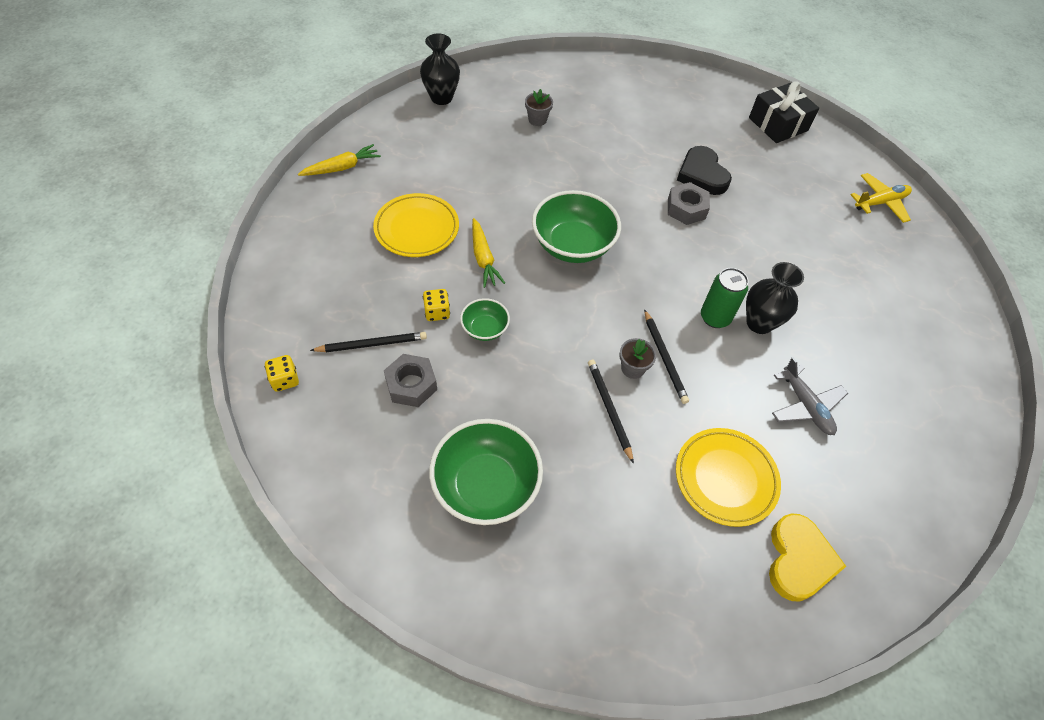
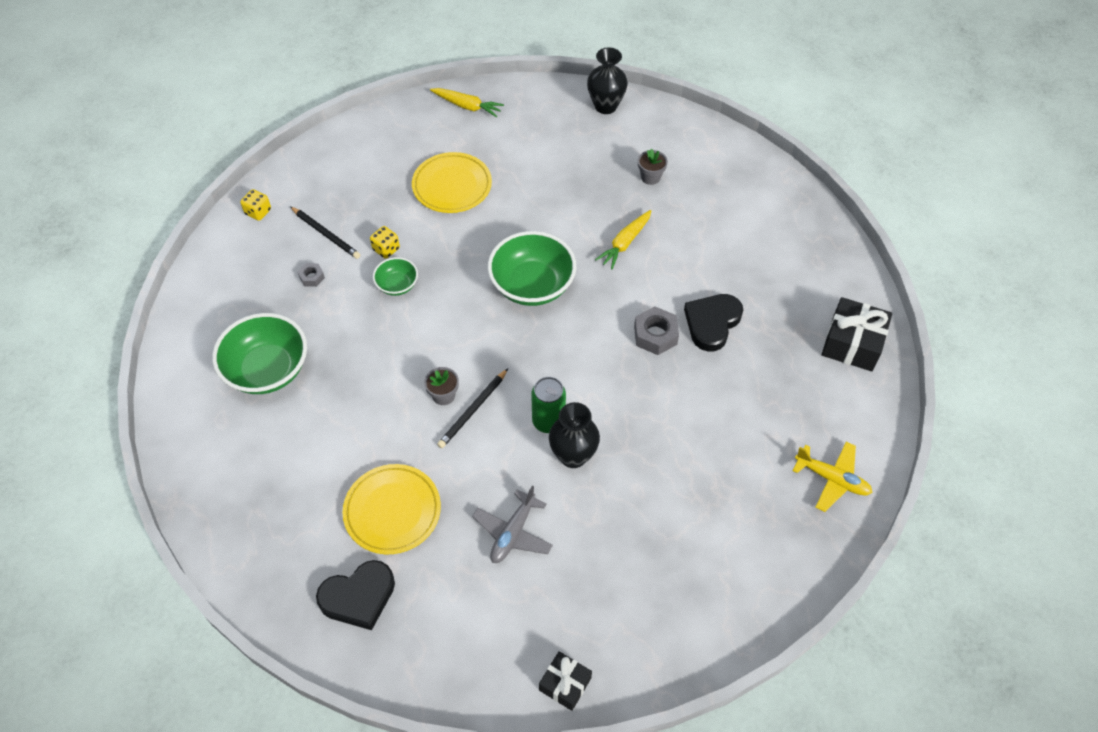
camera: 55 degrees right, 0 degrees up
grey nut [384,354,437,407] -> grey nut [298,263,325,287], size x0.56
yellow carrot [472,218,505,288] -> yellow carrot moved to [595,210,651,269]
black pencil [588,360,634,464] -> none
yellow heart [769,513,846,602] -> black heart [316,560,395,630]
none -> black gift [539,651,592,711]

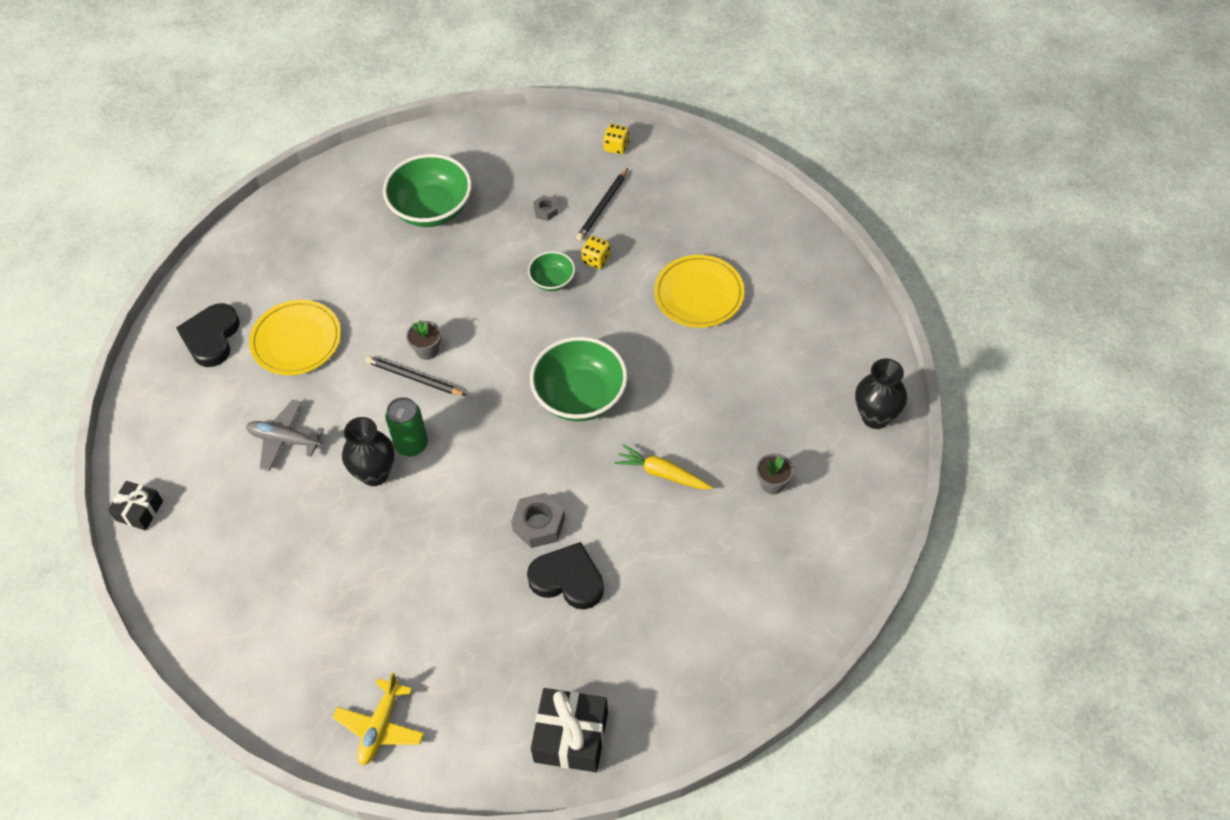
camera: 80 degrees right, 0 degrees up
black heart [316,560,395,630] -> black heart turned 45 degrees clockwise [176,303,240,367]
yellow carrot [430,88,504,118] -> none

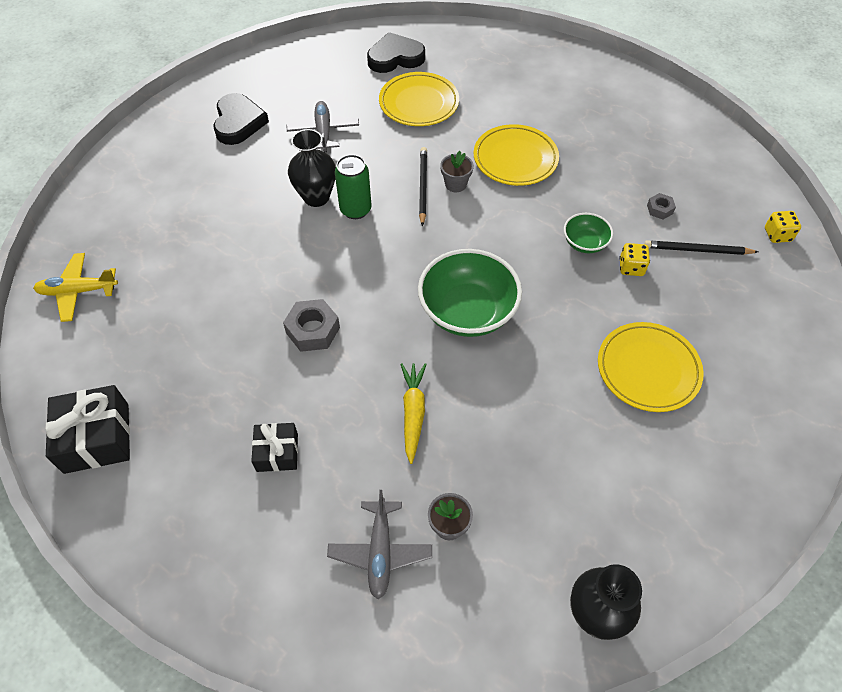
camera: 65 degrees right, 0 degrees up
black gift [108,481,163,531] -> black gift moved to [251,423,298,472]
green bowl [383,154,472,227] -> none
black heart [527,542,604,609] -> black heart moved to [213,93,269,145]
none -> grey plane [327,490,432,599]
none -> yellow plate [473,124,559,186]

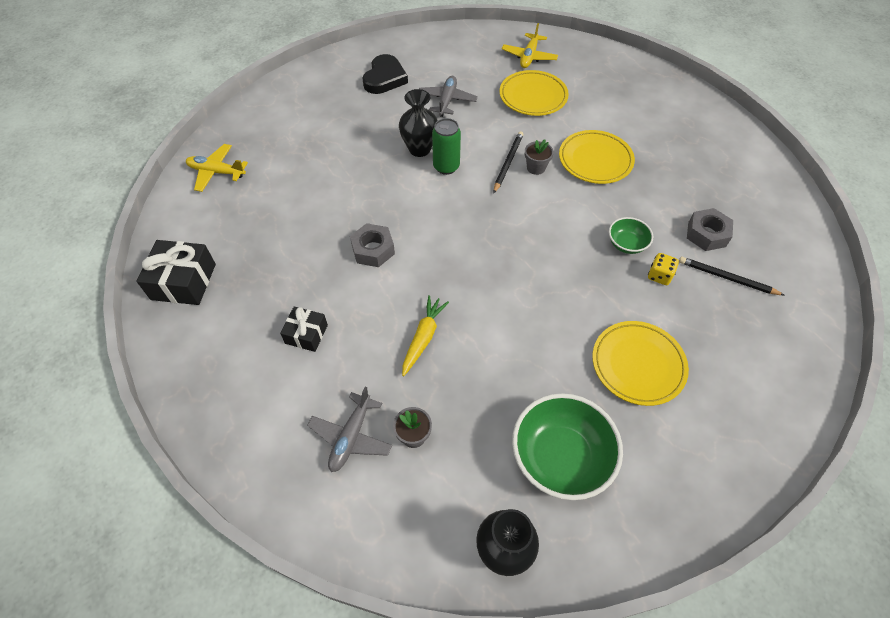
camera: 20 degrees right, 0 degrees up
black heart [367,32,425,73] -> yellow plane [502,23,558,68]
green bowl [418,249,522,337] -> green bowl moved to [512,393,623,500]
grey nut [647,193,676,219] -> grey nut [687,208,733,251], size x1.79
yellow dice [765,211,801,243] -> none

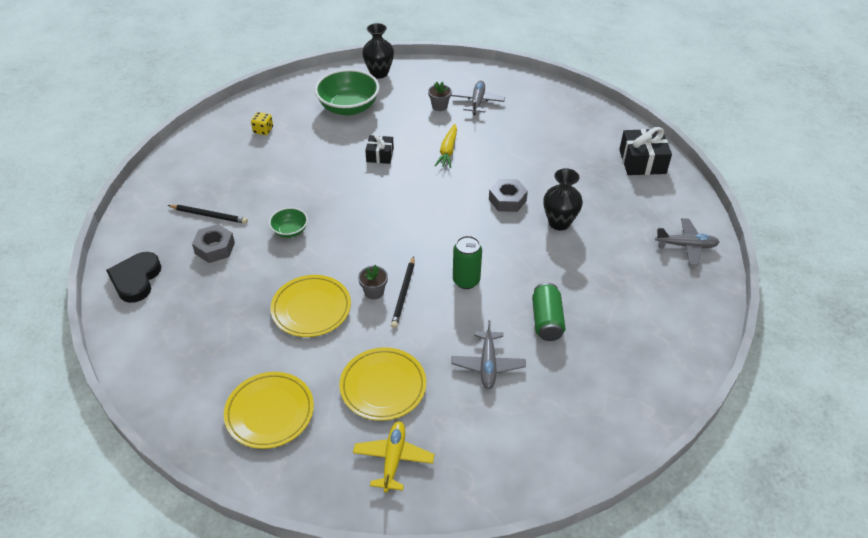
camera: 170 degrees right, 10 degrees down
yellow plane [186,144,248,192] -> grey plane [655,218,720,266]
black gift [280,306,328,352] -> black gift moved to [365,133,394,164]
black heart [362,54,408,94] -> black heart moved to [106,252,162,303]
black vase [399,89,438,157] -> black vase moved to [544,168,583,230]
yellow plate [592,321,689,406] -> yellow plate moved to [224,372,314,449]
yellow dice [648,253,679,285] -> yellow dice moved to [251,112,273,135]
none -> green can [532,283,566,341]

